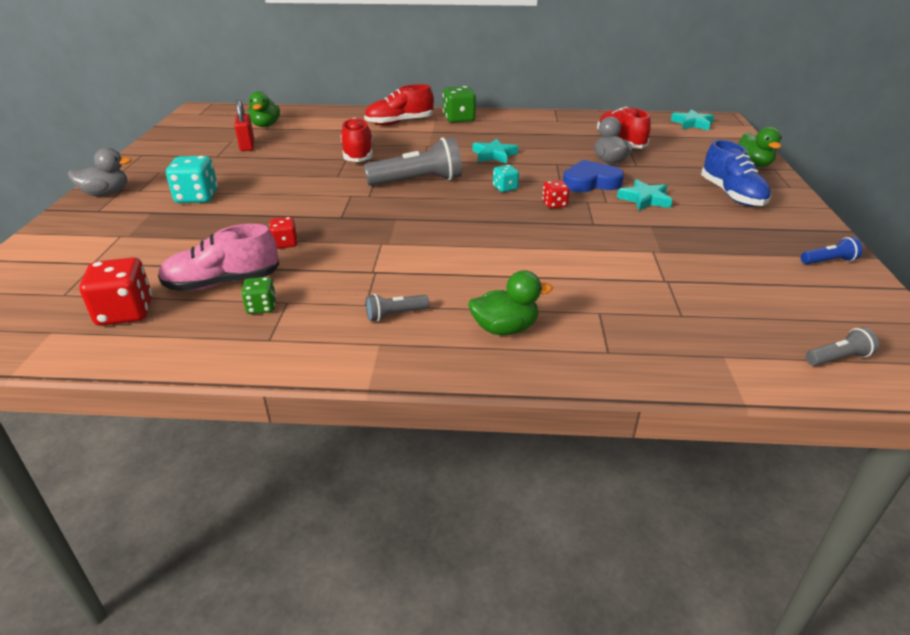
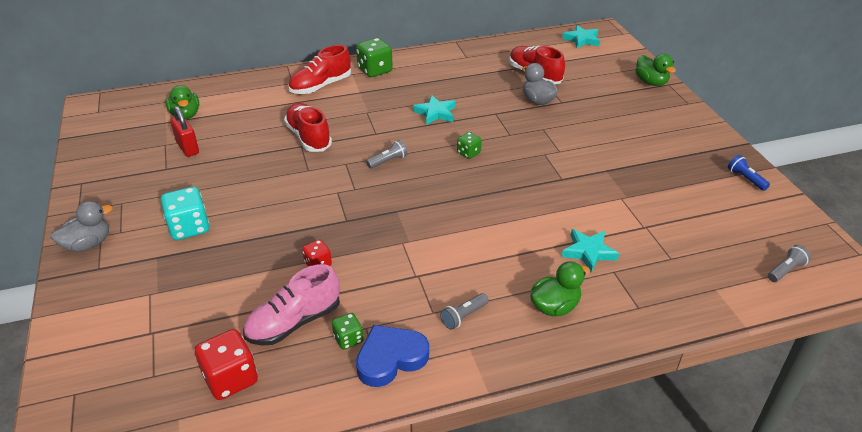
camera: 20 degrees left, 5 degrees up
grey flashlight [364,137,462,186] -> grey flashlight [366,140,407,169], size x0.47
turquoise dice [493,165,519,192] -> green dice [457,132,482,159]
red dice [542,180,570,208] -> none
blue heart [563,160,624,192] -> blue heart moved to [356,325,429,387]
turquoise star [617,179,672,211] -> turquoise star moved to [562,229,619,272]
blue shoe [701,140,771,206] -> none
blue flashlight [801,237,862,264] -> blue flashlight turned 90 degrees counterclockwise [728,155,770,191]

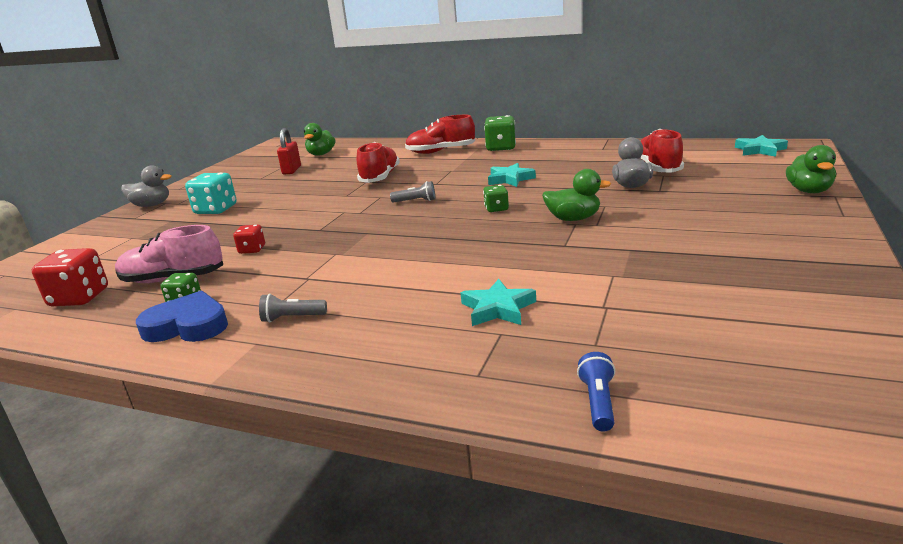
camera: 40 degrees right, 15 degrees down
green duck [530,261,590,316] -> green duck moved to [542,169,611,221]
blue flashlight [728,155,770,191] -> blue flashlight moved to [577,352,615,432]
grey flashlight [768,245,811,282] -> none

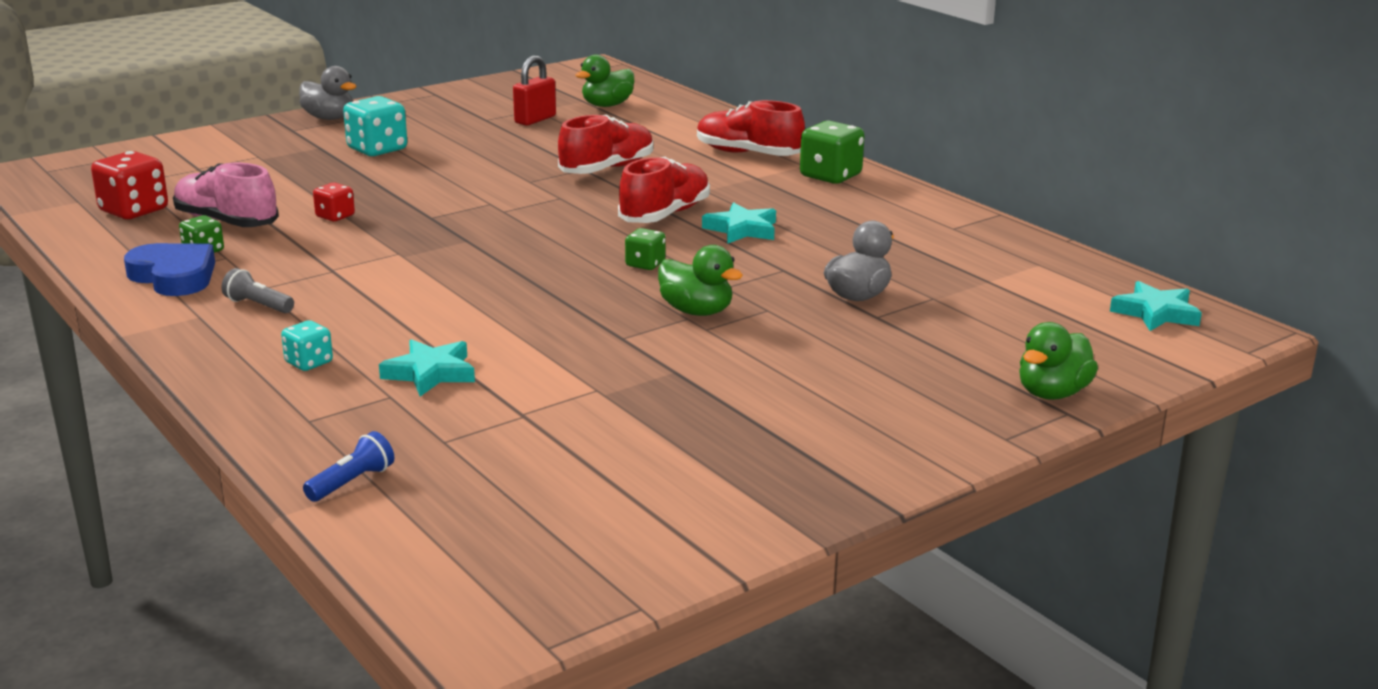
camera: 30 degrees right, 0 degrees up
grey flashlight [390,181,435,203] -> none
red shoe [640,129,684,173] -> red shoe moved to [618,157,710,223]
none -> turquoise dice [281,320,333,371]

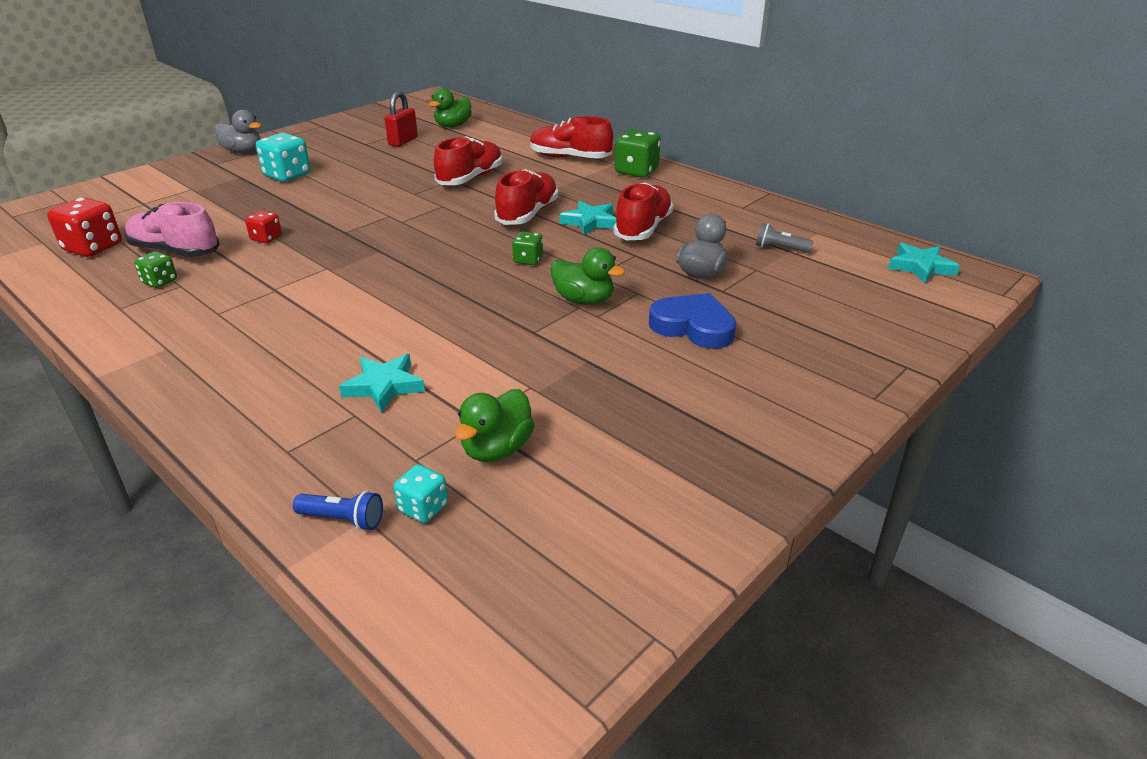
camera: 10 degrees left, 10 degrees up
blue heart [124,243,215,296] -> blue heart moved to [649,293,736,349]
grey flashlight [222,268,294,313] -> grey flashlight moved to [756,223,813,253]
turquoise dice [281,320,333,371] -> turquoise dice moved to [393,464,448,523]
blue flashlight [303,431,394,502] -> blue flashlight turned 75 degrees clockwise [293,491,383,531]
green duck [1019,322,1098,400] -> green duck moved to [455,389,535,462]
none -> red shoe [613,182,673,240]

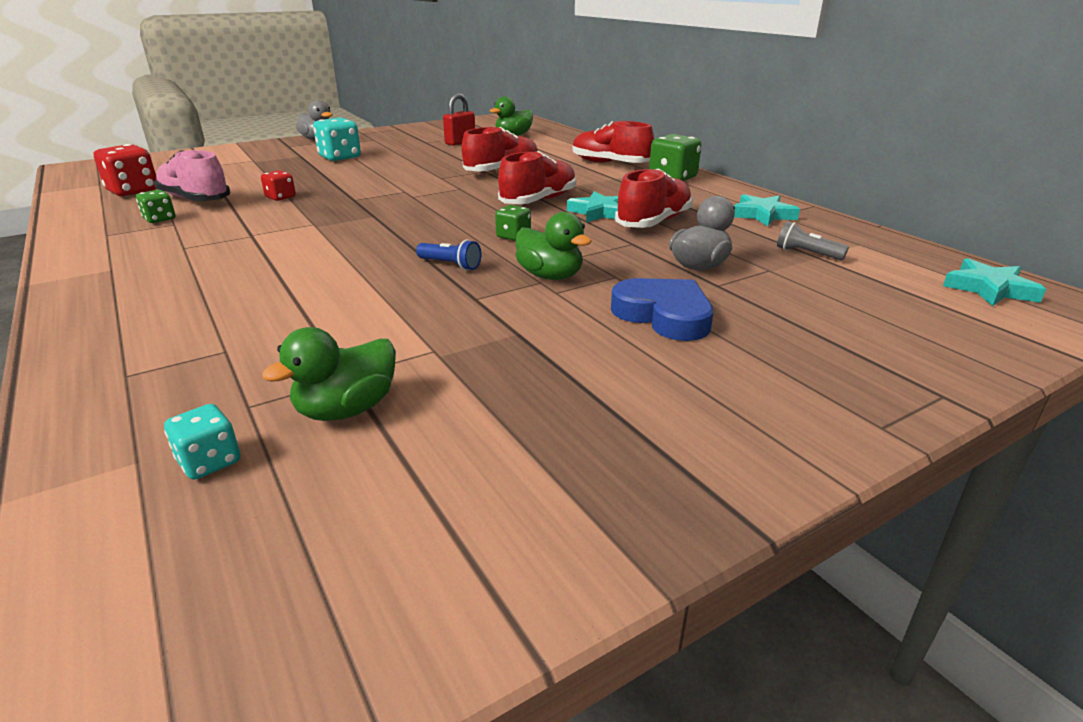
camera: 15 degrees right, 5 degrees down
blue flashlight [293,491,383,531] -> blue flashlight moved to [416,240,481,270]
turquoise star [339,354,425,413] -> turquoise star moved to [734,194,800,226]

